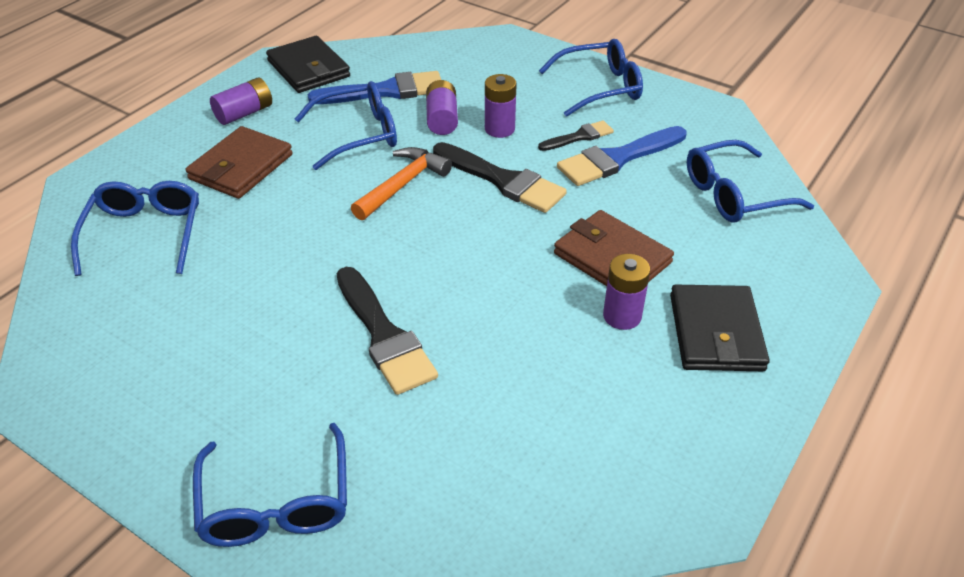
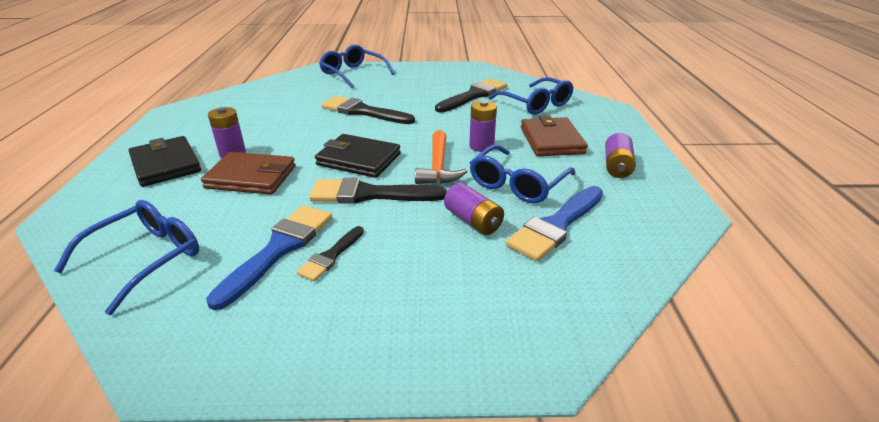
camera: 145 degrees right, 10 degrees down
black wallet [266,36,350,93] -> black wallet moved to [315,134,401,178]
purple battery [485,74,516,138] -> purple battery moved to [469,101,497,152]
blue glasses [539,39,643,117] -> none
none -> black brush [435,78,507,112]

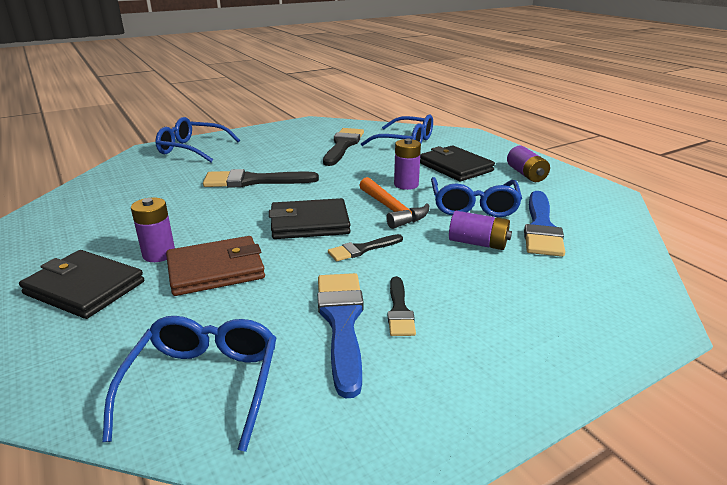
camera: 30 degrees left, 5 degrees down
black brush [309,178,447,204] -> black brush [328,234,403,261], size x0.56
brown wallet [521,115,588,156] -> black wallet [420,145,495,181]

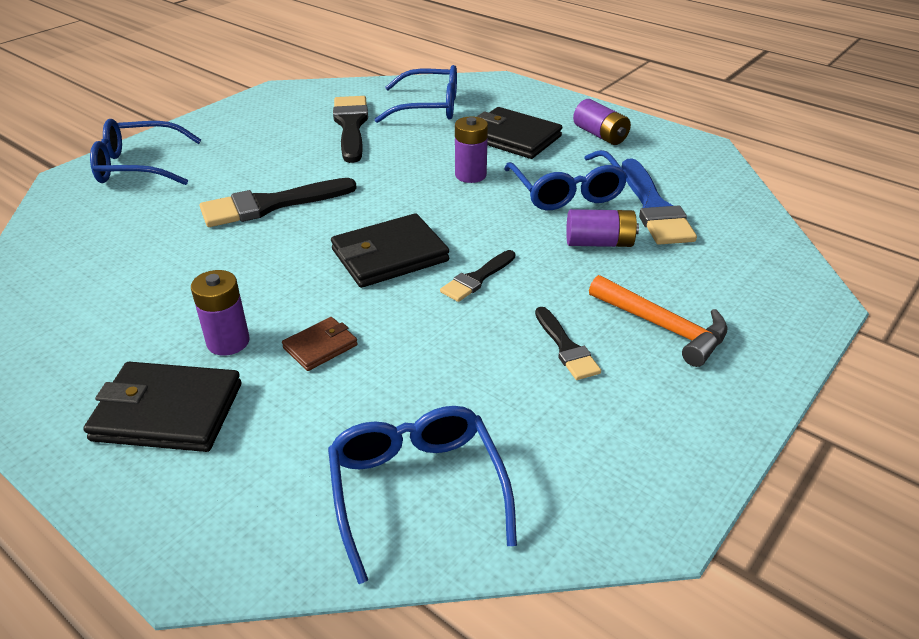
camera: 20 degrees left, 10 degrees up
brown wallet [166,236,265,296] -> brown wallet [282,317,358,371], size x0.53
blue brush [318,273,364,399] -> none
orange hammer [359,177,429,229] -> orange hammer moved to [589,275,728,367]

